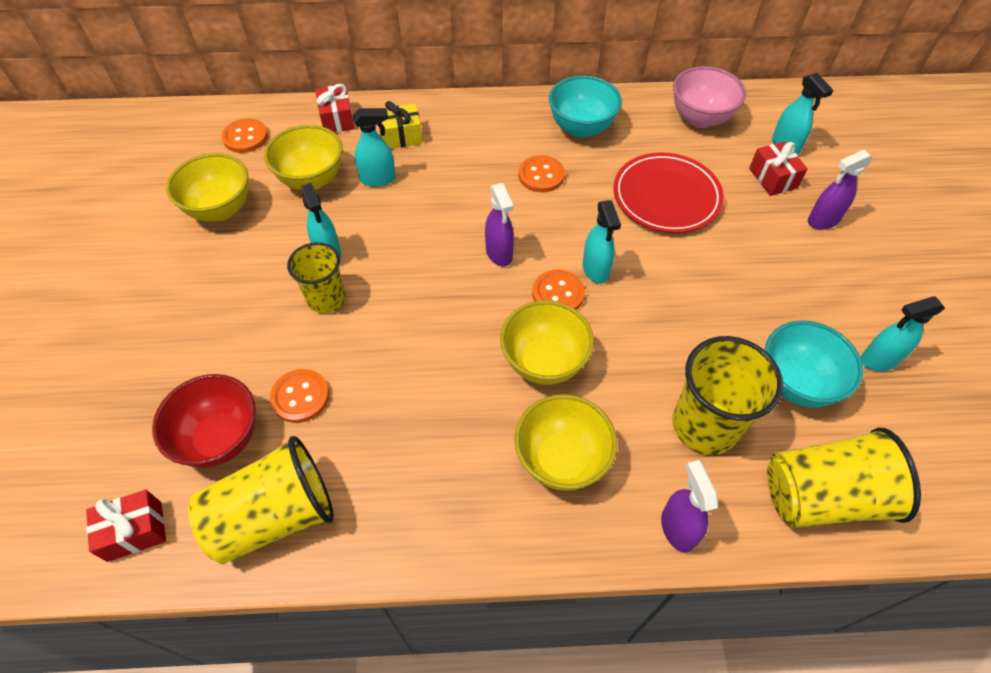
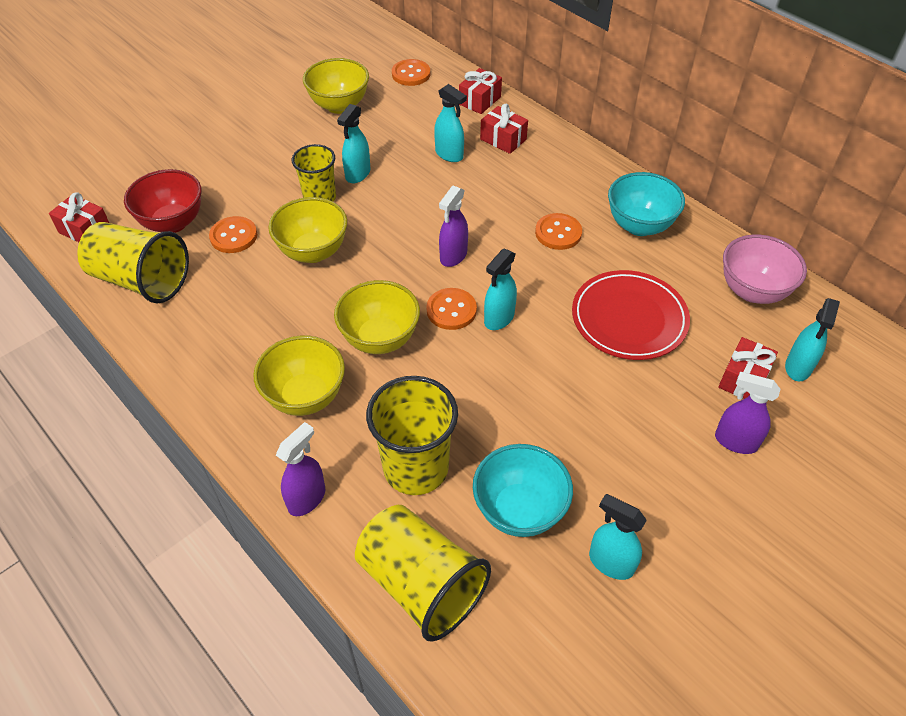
camera: 50 degrees right, 5 degrees down
yellow bowl [264,125,342,190] -> yellow bowl moved to [268,197,347,263]
yellow gift [379,101,423,149] -> red gift [480,104,528,154]

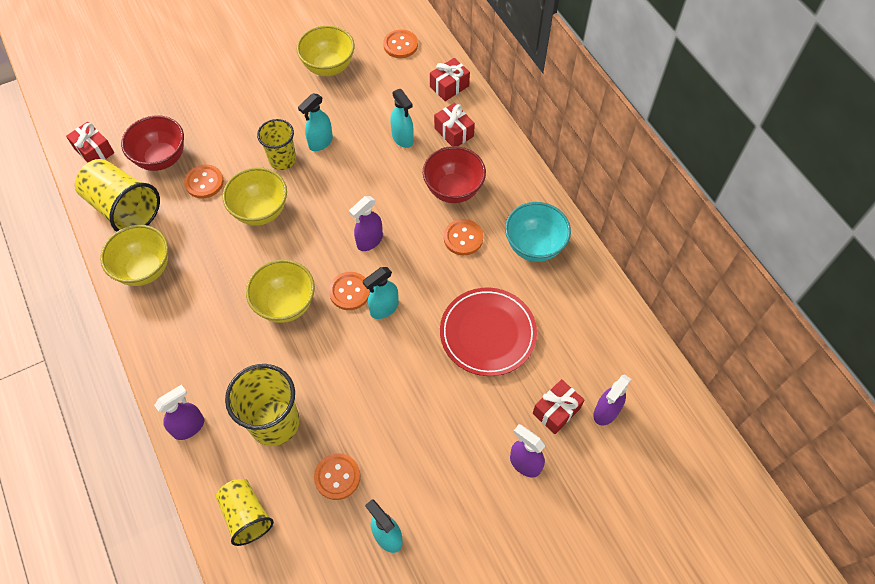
camera: 15 degrees right, 10 degrees up
yellow bowl [253,335,345,416] -> yellow bowl moved to [100,225,168,286]
yellow cup [355,505,491,642] -> yellow cup [216,479,274,546], size x0.65
turquoise bowl [473,444,573,537] -> orange button [314,453,361,500]
pink bowl [723,235,807,304] -> none
turquoise spray bottle [785,298,840,381] -> purple spray bottle [593,375,631,426]
none -> red bowl [423,146,486,203]

